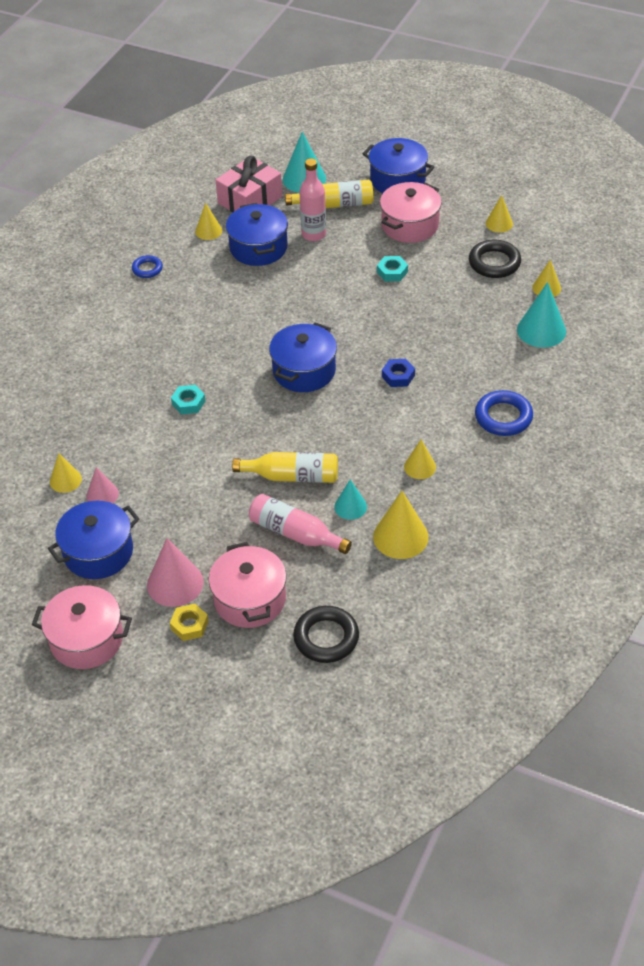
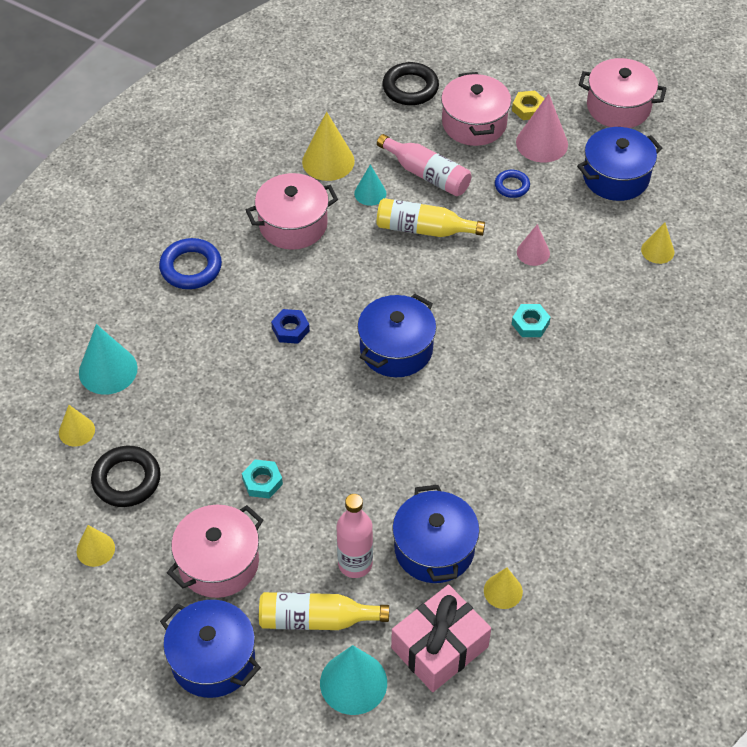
camera: 175 degrees left, 5 degrees up
pink cone [86,467,119,503] -> pink cone moved to [517,224,550,266]
blue ring [132,255,163,278] -> blue ring moved to [495,170,530,198]
yellow cone [404,439,436,479] -> pink pot [246,173,338,250]

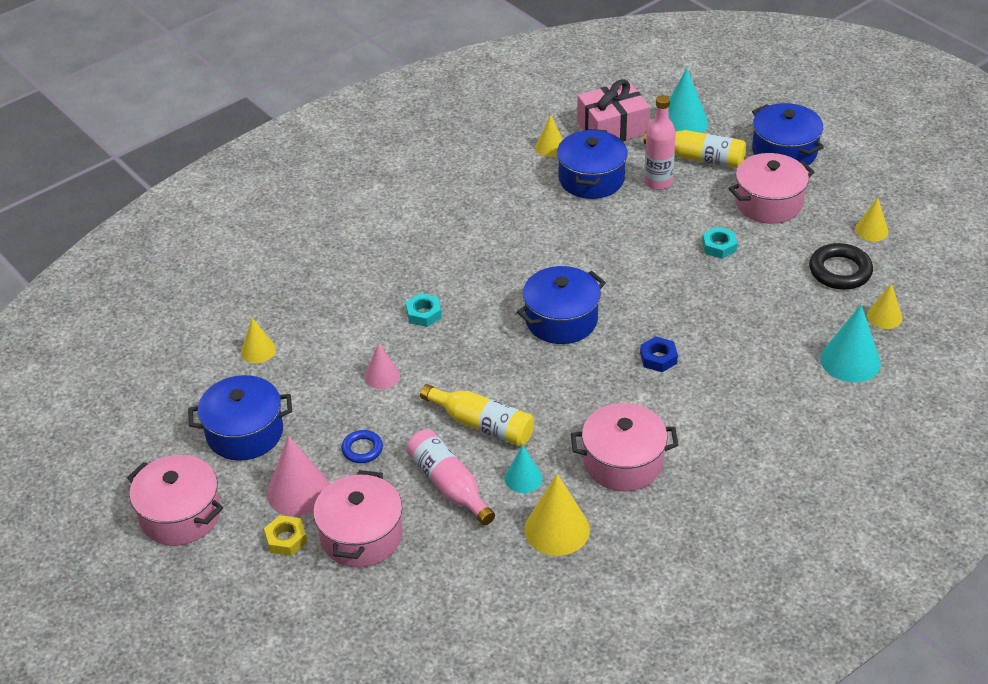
camera: 160 degrees left, 10 degrees down
blue ring [159,238,222,289] -> none
black ring [383,62,439,105] -> none

